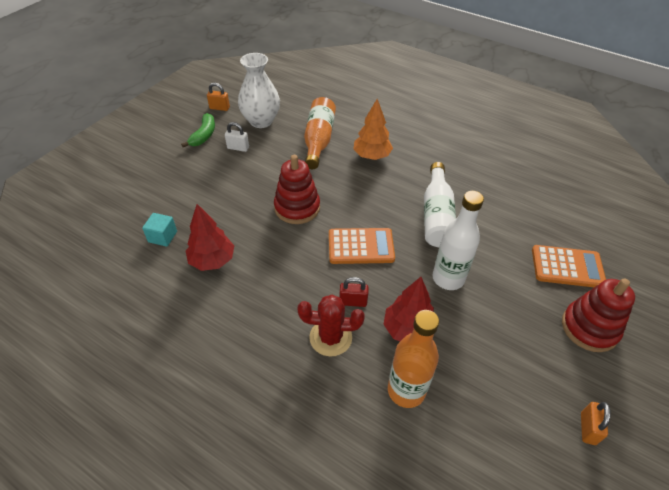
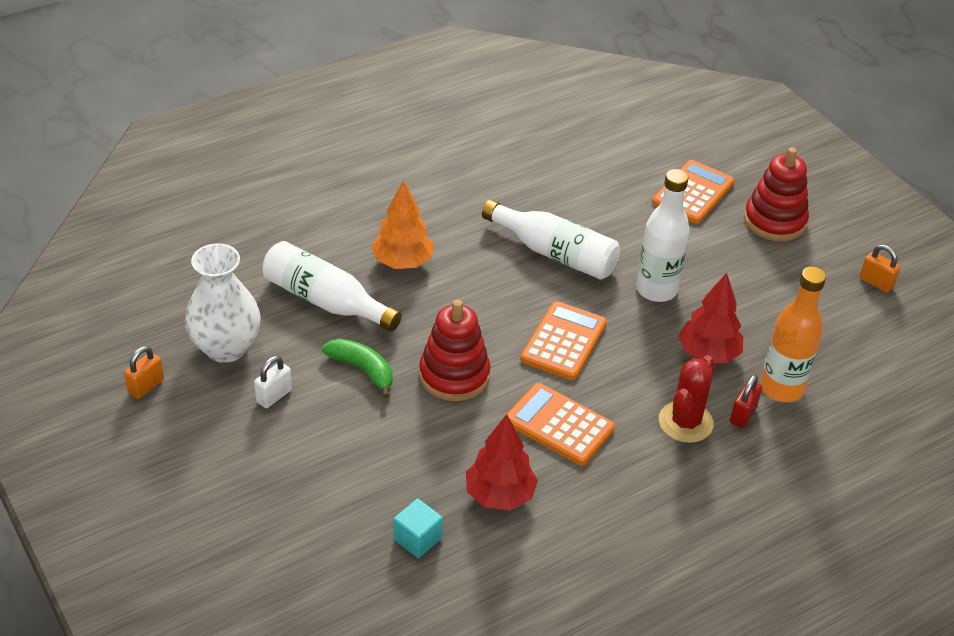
camera: 65 degrees left, 5 degrees down
green banana [181,113,215,147] -> green banana moved to [322,338,392,398]
orange bottle [304,97,336,169] -> white bottle [262,241,402,332]
red padlock [339,277,369,307] -> red padlock moved to [730,375,762,428]
none -> orange calculator [507,383,615,466]

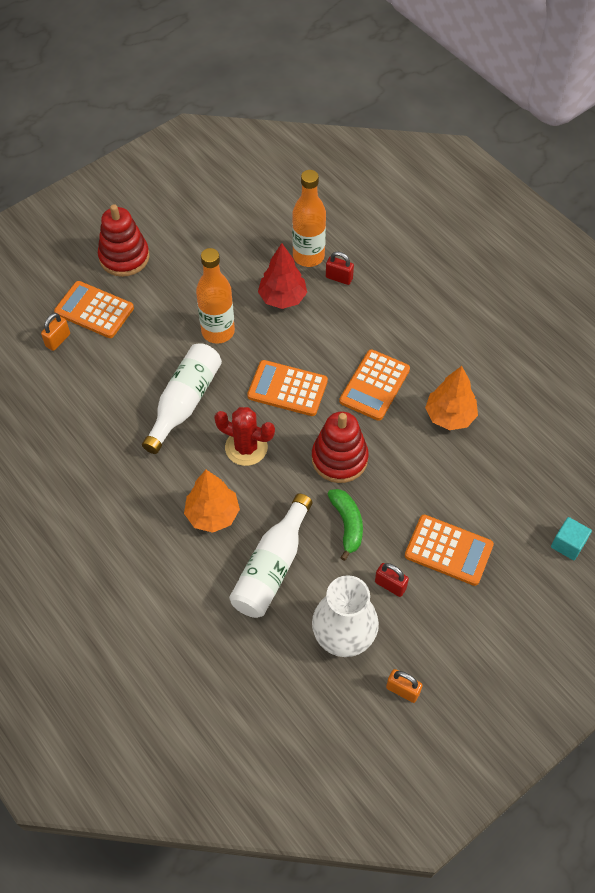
camera: 95 degrees left, 15 degrees up
white padlock [254,356,292,408] -> red padlock [375,563,409,597]
green banana [322,338,392,398] -> green banana turned 135 degrees clockwise [328,489,363,561]
turquoise cube [393,499,443,558] -> turquoise cube moved to [551,517,592,560]
red tree [466,414,538,510] -> orange tree [425,366,478,430]
white bottle [636,169,690,302] -> orange bottle [196,248,235,344]
red cactus [659,355,715,443] -> red cactus moved to [214,407,275,466]
orange padlock [860,244,900,293] -> orange padlock moved to [41,313,70,351]
none -> orange calculator [405,515,494,586]

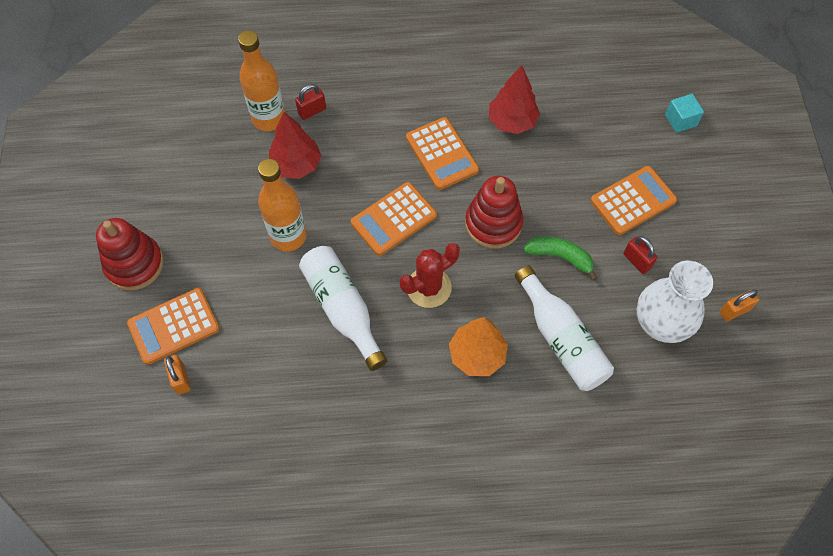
camera: 55 degrees left, 5 degrees up
red padlock [375,563,409,597] -> red padlock turned 75 degrees clockwise [623,236,658,274]
orange tree [425,366,478,430] -> red tree [489,66,540,134]

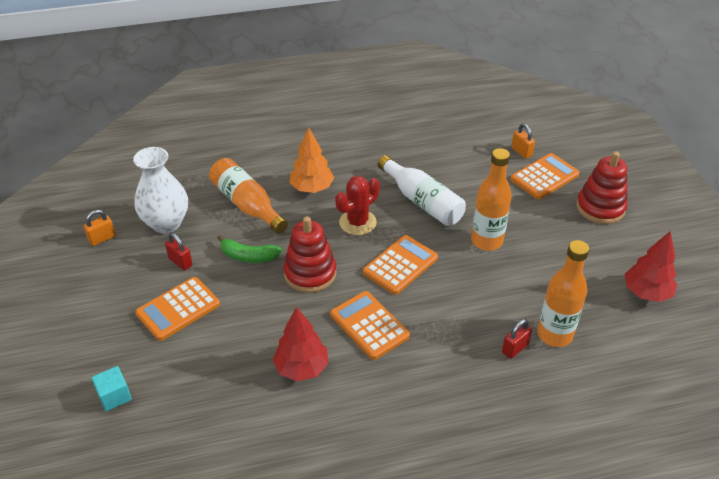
camera: 170 degrees right, 20 degrees down
red tree [269,112,321,179] -> red tree moved to [625,231,677,302]
white bottle [515,266,614,391] -> orange bottle [209,158,288,234]

